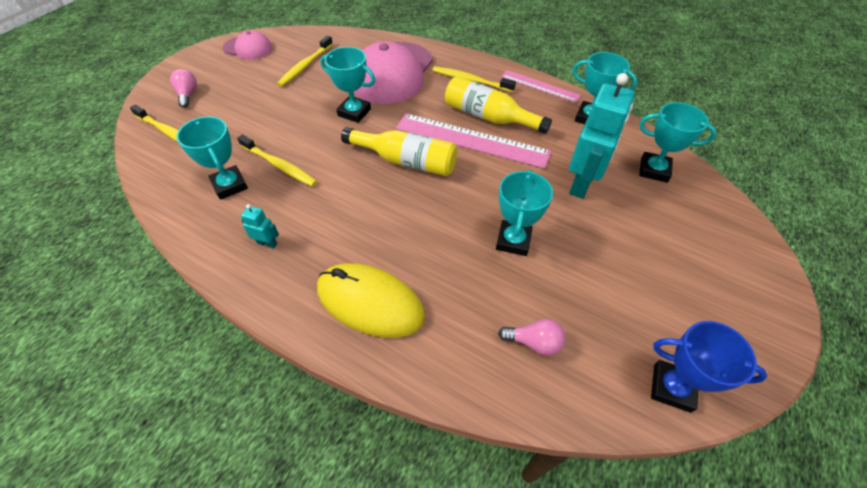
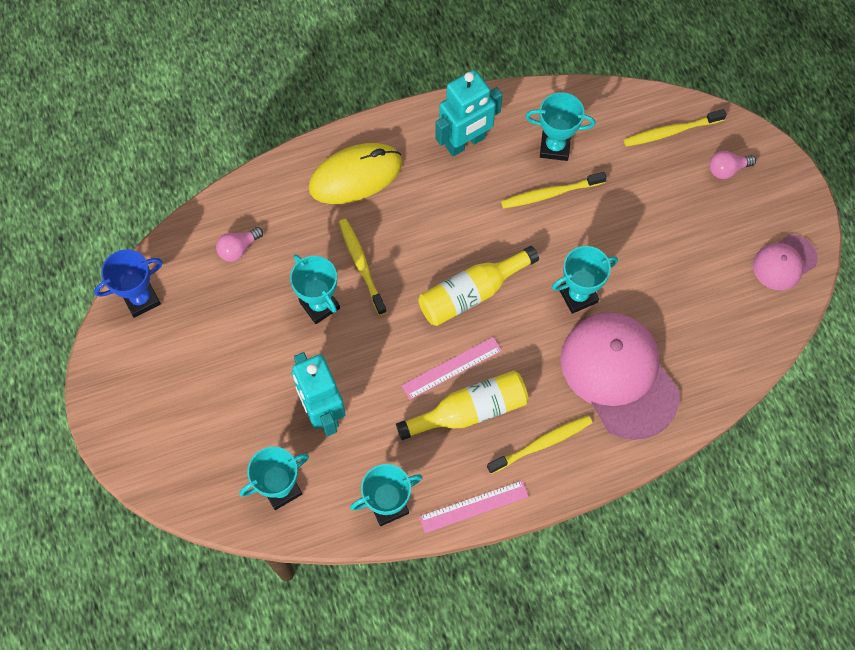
camera: 130 degrees right, 15 degrees up
pink light bulb [170,69,197,108] -> pink light bulb turned 135 degrees clockwise [709,151,756,179]
turquoise robot [241,204,279,249] -> turquoise robot [435,70,503,156], size x2.31
yellow toothbrush [277,36,333,87] -> yellow toothbrush moved to [339,219,387,315]
pink ruler [396,113,551,169] -> pink ruler [402,337,502,400], size x0.58

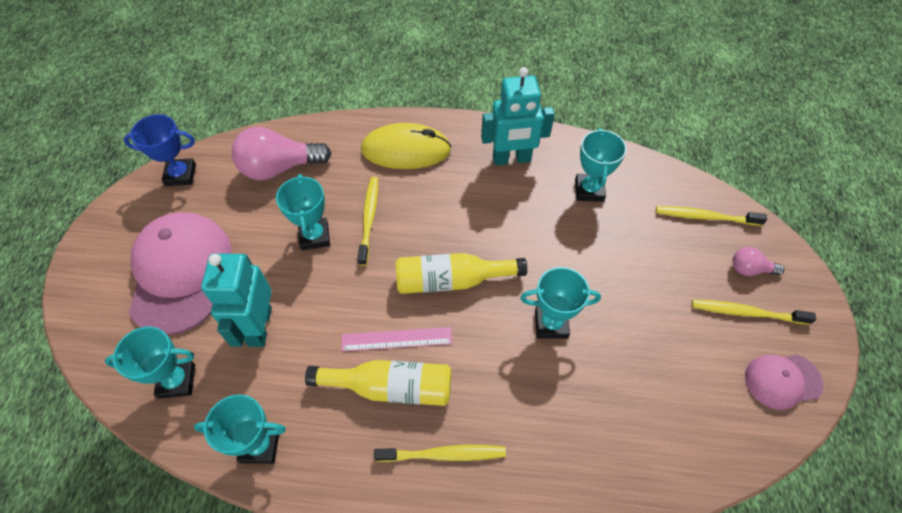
camera: 25 degrees right, 10 degrees down
pink light bulb [216,227,263,262] -> pink light bulb [232,127,332,180], size x1.97
pink ruler [419,480,529,533] -> none
yellow toothbrush [501,172,607,208] -> yellow toothbrush moved to [692,300,816,325]
turquoise trophy [526,92,595,161] -> turquoise trophy turned 60 degrees clockwise [575,128,626,202]
pink cap [561,312,680,440] -> pink cap moved to [129,212,231,335]

